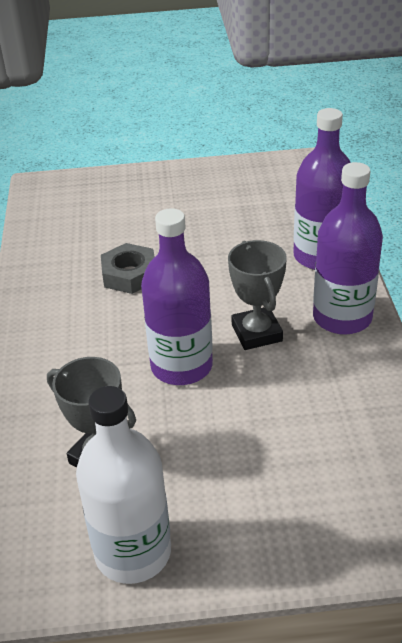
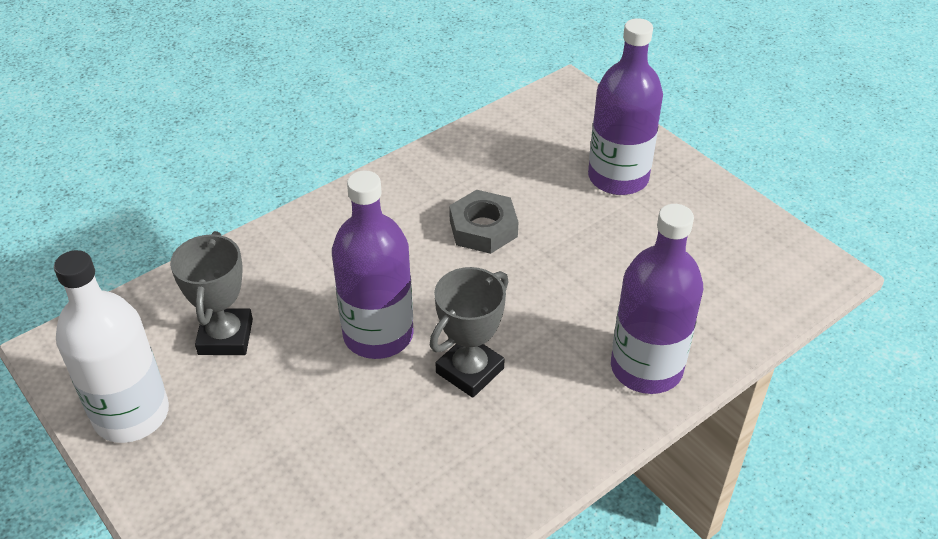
camera: 55 degrees right, 5 degrees up
purple bottle [313,162,383,335] -> purple bottle moved to [588,18,663,195]

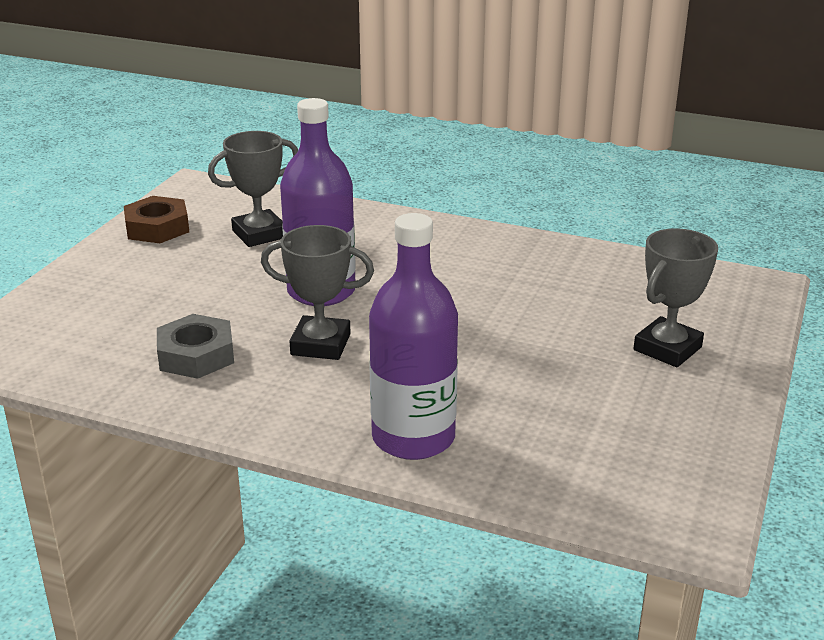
camera: 60 degrees right, 15 degrees down
white bottle [54,250,169,443] -> brown nut [124,196,189,243]
grey nut [449,190,518,254] -> grey nut moved to [157,314,234,379]
purple bottle [588,18,663,195] -> grey trophy [633,228,718,367]

